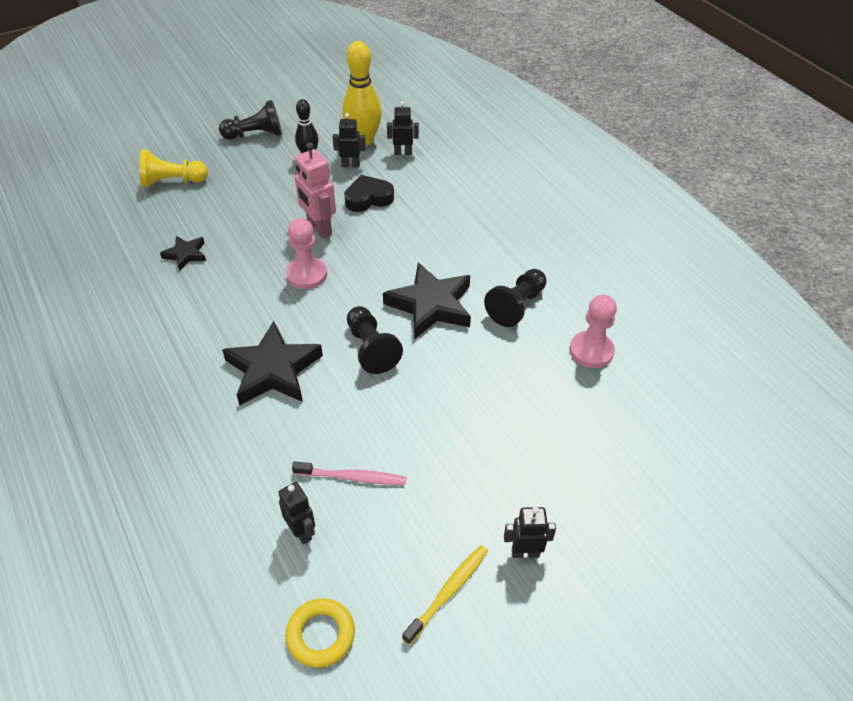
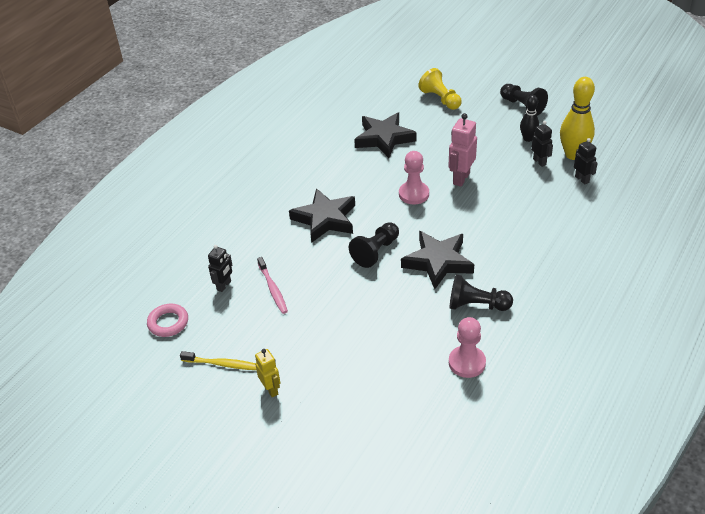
camera: 65 degrees right, 5 degrees down
black star [160,236,206,271] -> black star [354,112,417,158], size x1.92
yellow ring [286,598,355,668] -> pink ring [147,304,188,337]
black heart [344,175,394,212] -> none
black robot [504,507,556,558] -> yellow robot [255,349,280,397]

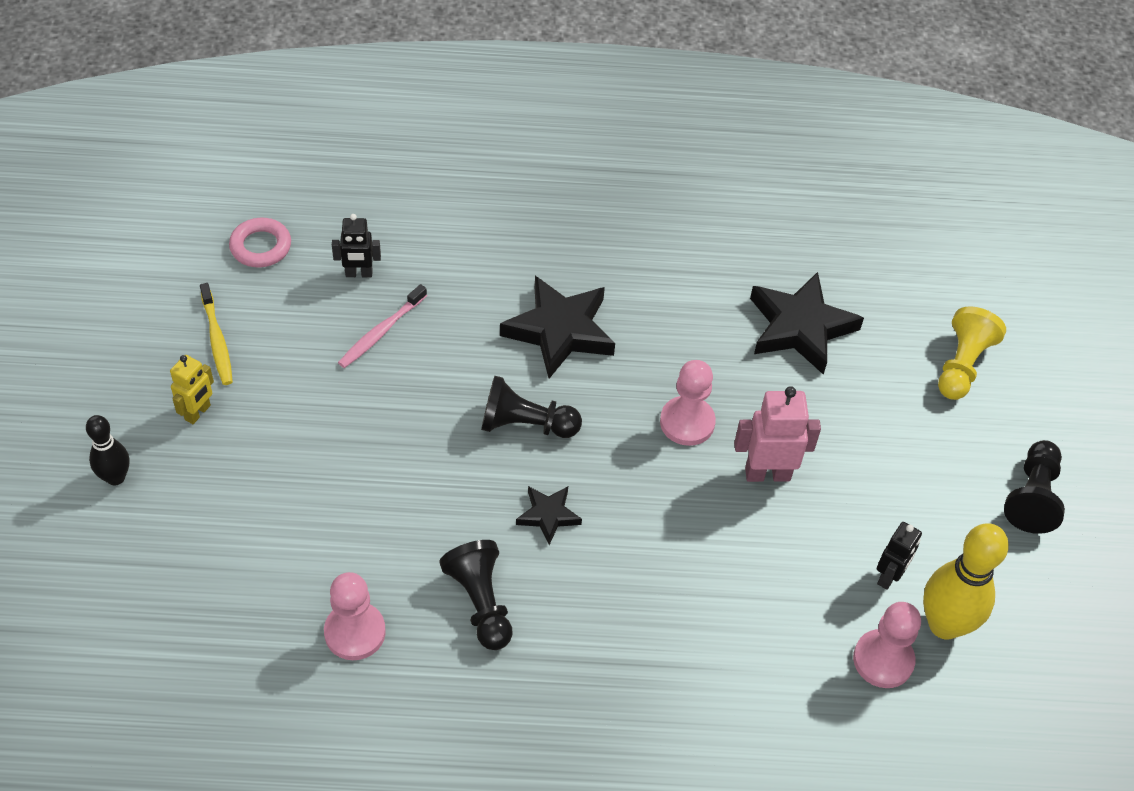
camera: 55 degrees right, 10 degrees up
black star [401,231,474,289] -> black star [516,486,582,545], size x0.52
black bowling pin [520,95,539,142] -> black bowling pin moved to [86,415,129,486]
black robot [574,138,598,185] -> pink pawn [853,602,921,688]

